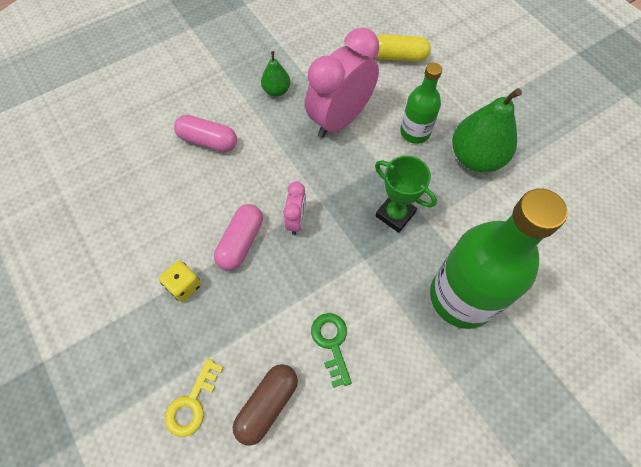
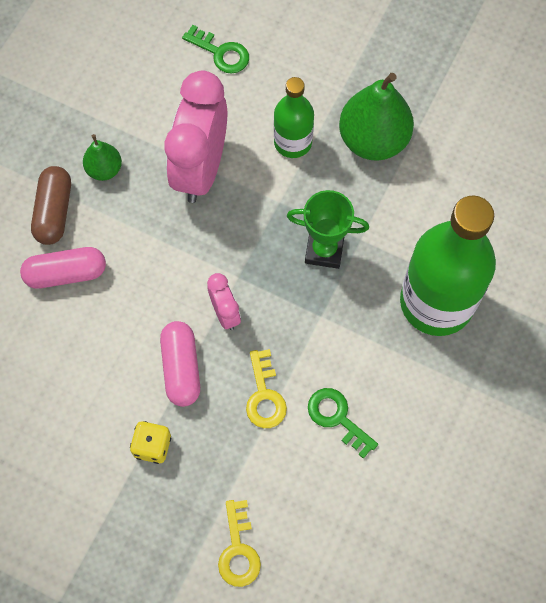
camera: 30 degrees left, 5 degrees up
brown capsule [233,364,298,446] -> brown capsule moved to [31,166,71,245]
yellow capsule [376,34,431,62] -> green key [182,25,249,74]
none -> yellow key [246,349,287,428]

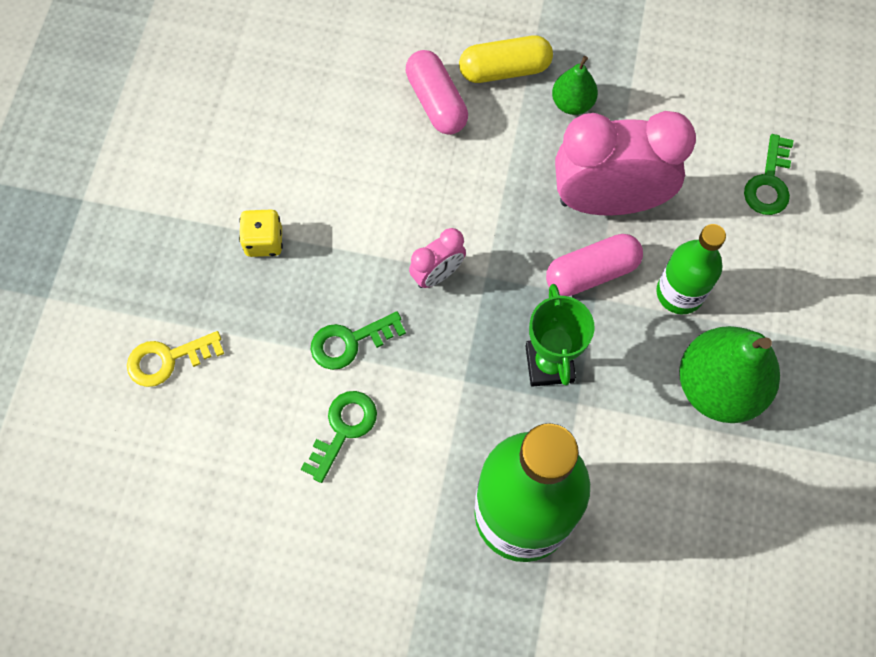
camera: 75 degrees right, 0 degrees up
brown capsule [31,166,71,245] -> yellow capsule [459,35,553,83]
pink capsule [160,321,200,407] -> pink capsule moved to [546,234,643,296]
yellow key [246,349,287,428] -> green key [310,311,406,370]

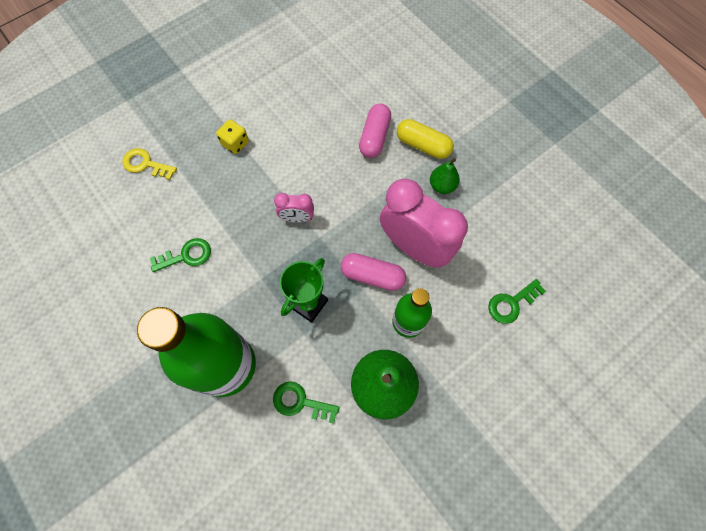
camera: 40 degrees right, 0 degrees up
green key [310,311,406,370] -> green key moved to [273,382,340,424]

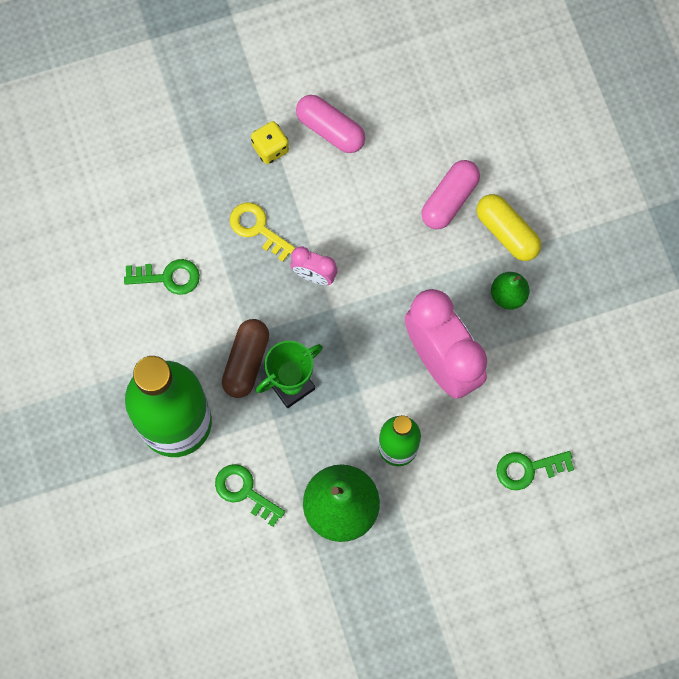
camera: 20 degrees right, 5 degrees up
yellow key [122,148,177,180] -> yellow key moved to [230,202,295,262]
pink capsule [340,253,406,291] -> pink capsule moved to [296,95,365,153]
none -> brown capsule [222,319,269,398]

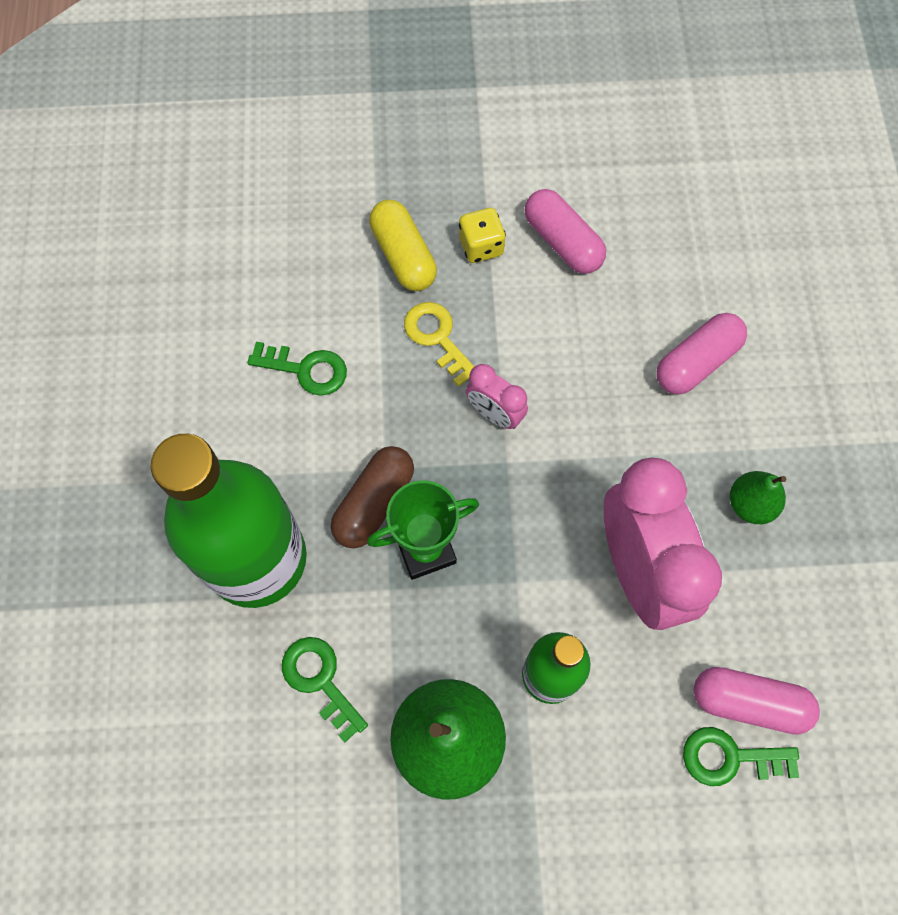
camera: 15 degrees right, 5 degrees down
yellow capsule [477,194,541,261] -> yellow capsule moved to [369,200,437,291]
none -> pink capsule [694,667,820,735]

